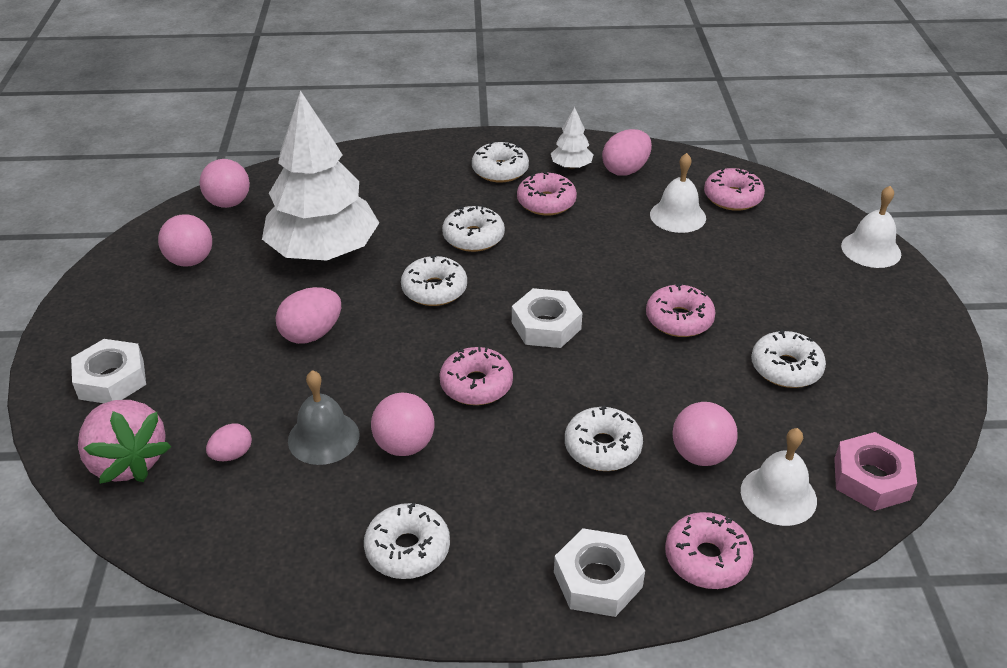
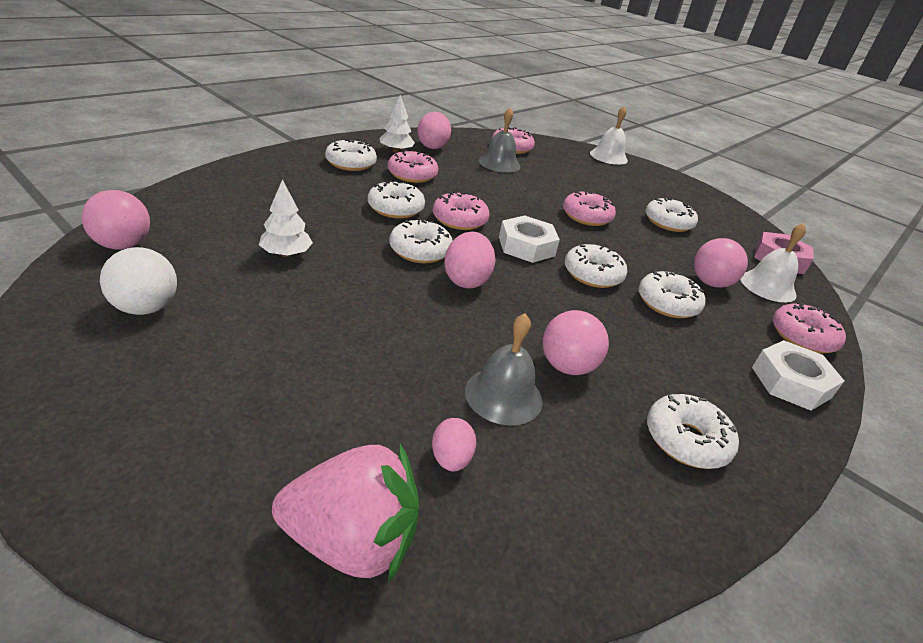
camera: 50 degrees left, 5 degrees down
white nut [71,339,146,403] -> none
pink ball [158,214,212,267] -> white ball [100,247,177,315]
white tree [262,90,379,261] -> white tree [259,179,313,257], size x0.42
pink egg [276,287,341,344] -> pink egg moved to [444,231,496,289]
pink donut [439,347,513,405] -> pink donut moved to [433,191,489,230]
white bell [650,153,706,233] -> grey bell [479,108,520,173]
none -> white donut [565,244,627,288]

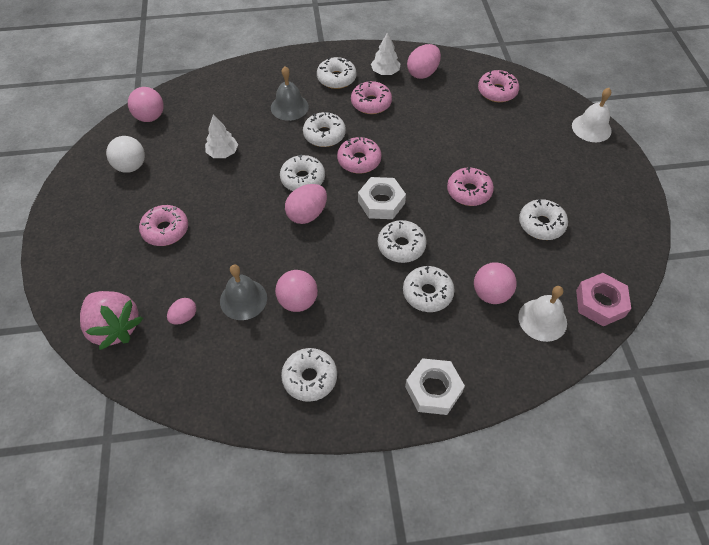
camera: 45 degrees right, 20 degrees up
grey bell [479,108,520,173] -> grey bell moved to [271,66,309,121]
pink donut [773,302,846,354] -> pink donut moved to [139,205,188,246]

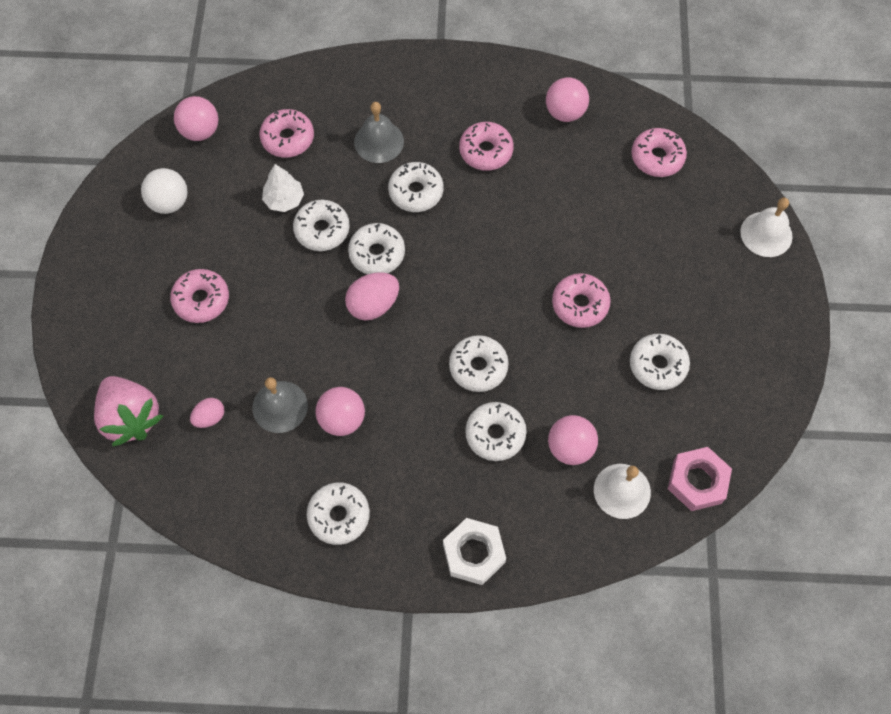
camera: 10 degrees right, 10 degrees up
white donut [317,57,356,89] -> white donut moved to [293,200,350,251]
pink donut [337,137,381,174] -> pink donut moved to [259,109,314,158]
white nut [358,177,406,219] -> none
white tree [371,32,401,75] -> none
pink egg [407,44,441,79] -> pink ball [546,77,589,122]

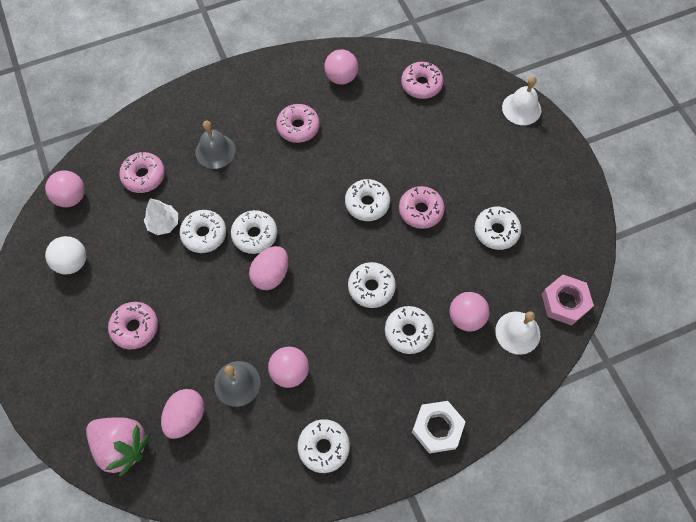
camera: 25 degrees left, 0 degrees up
pink egg [190,398,225,428] -> pink egg [161,389,205,439], size x1.65
white donut [388,162,443,212] -> white donut moved to [345,179,390,221]

